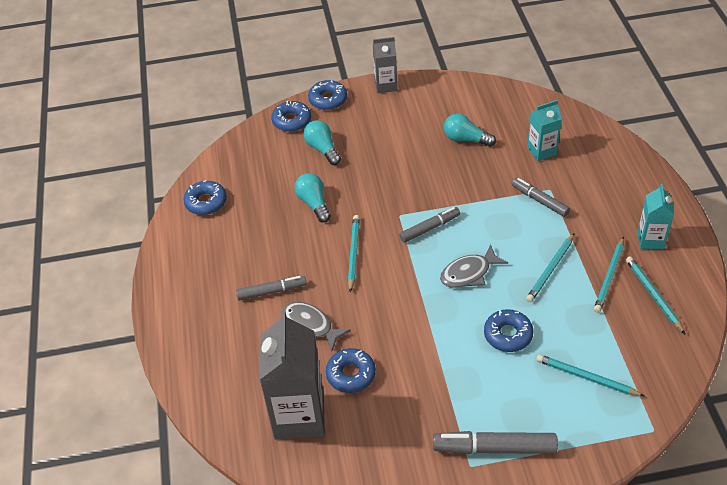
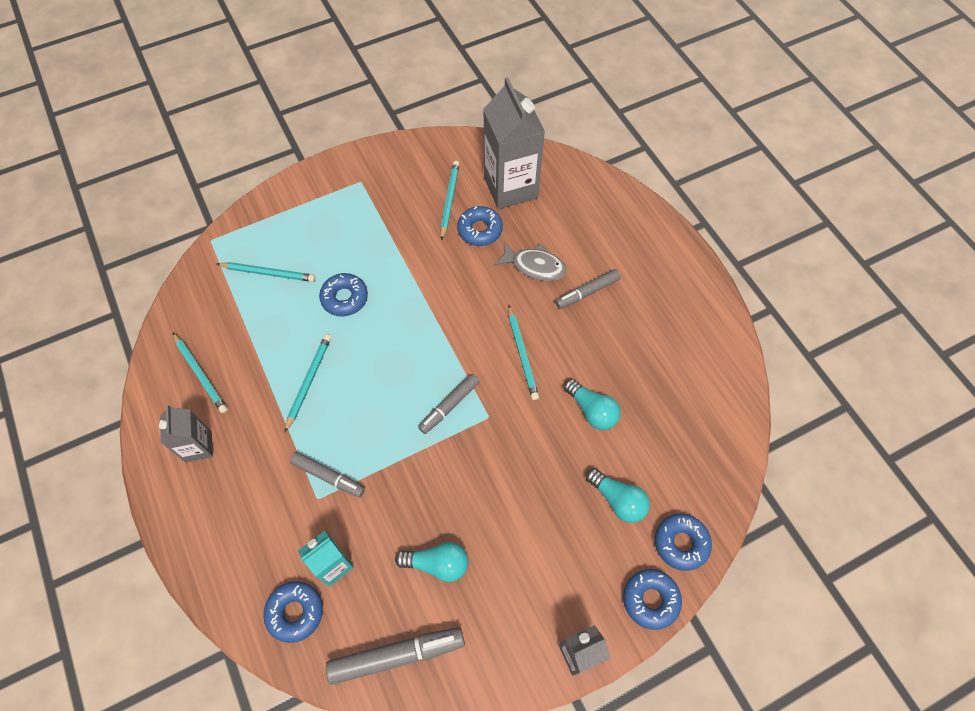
camera: 160 degrees right, 15 degrees up
blue donut [183,180,227,215] -> blue donut moved to [263,581,323,643]
grey marker [433,431,558,454] -> grey marker moved to [326,627,465,685]
grey fish [440,244,508,288] -> none
turquoise pencil [594,237,624,313] -> turquoise pencil moved to [440,161,459,240]
turquoise carton [637,184,674,249] -> grey carton [159,405,213,462]

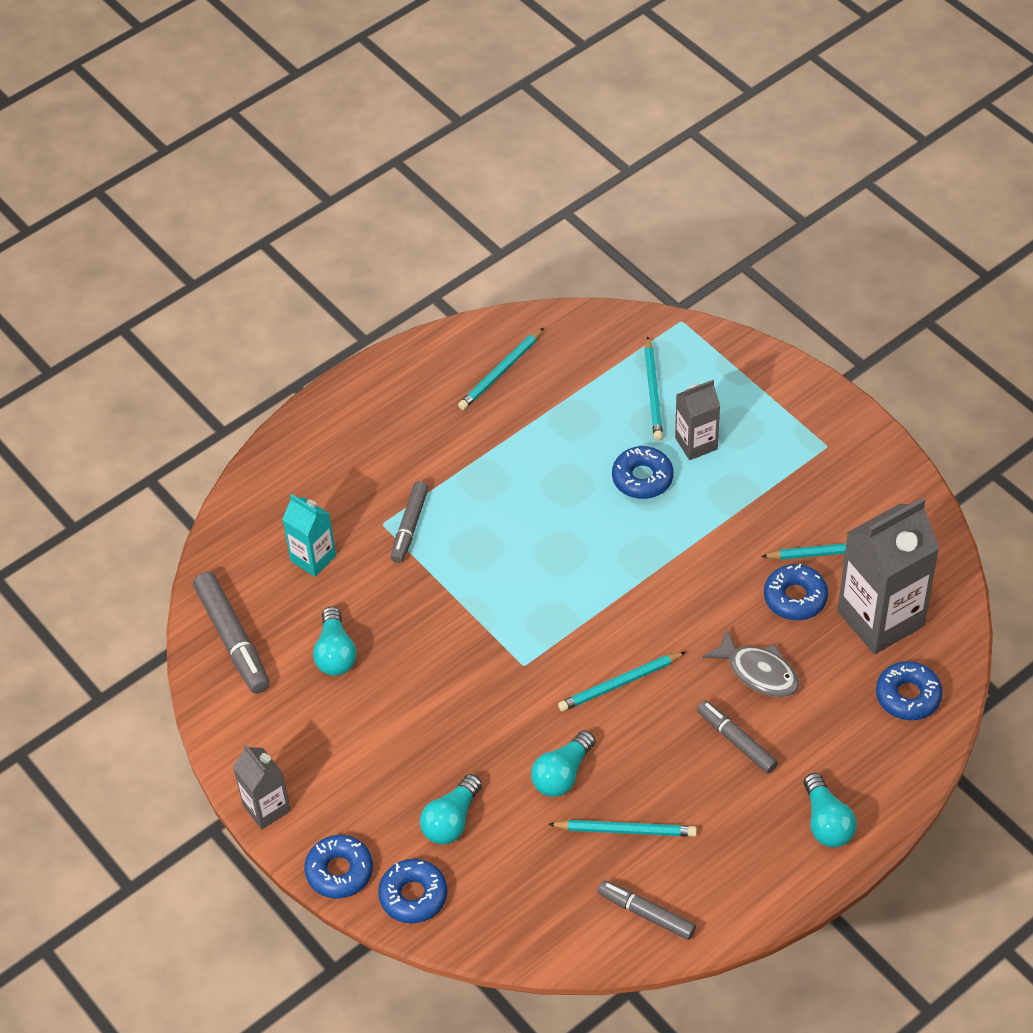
camera: 80 degrees right, 10 degrees down
grey carton [159,405,213,462] -> grey carton moved to [675,380,720,460]
blue donut [263,581,323,643] -> blue donut moved to [876,661,943,720]
turquoise pencil [285,334,331,432] -> turquoise pencil moved to [548,820,697,837]
grey marker [418,374,479,434] -> grey marker moved to [598,880,696,940]
grey fish [494,242,566,281] -> grey fish turned 60 degrees counterclockwise [703,629,799,697]
none -> turquoise light bulb [804,773,857,847]

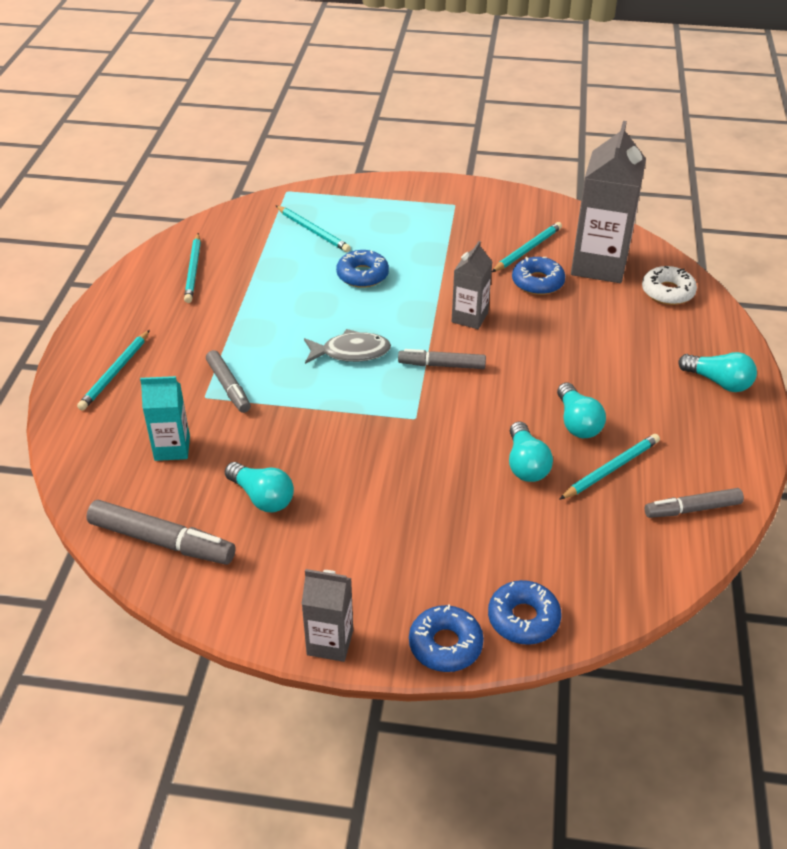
camera: 45 degrees left, 10 degrees down
turquoise light bulb [420,774,482,844] -> turquoise light bulb moved to [557,383,606,438]
turquoise pencil [558,652,686,711] -> turquoise pencil moved to [77,330,150,410]
grey carton [675,380,720,460] -> grey carton moved to [452,241,492,329]
grey marker [697,700,778,773] -> grey marker moved to [398,349,486,369]
grey fish [703,629,799,697] -> grey fish moved to [304,329,391,364]
blue donut [876,661,943,720] -> white donut [642,266,697,305]

